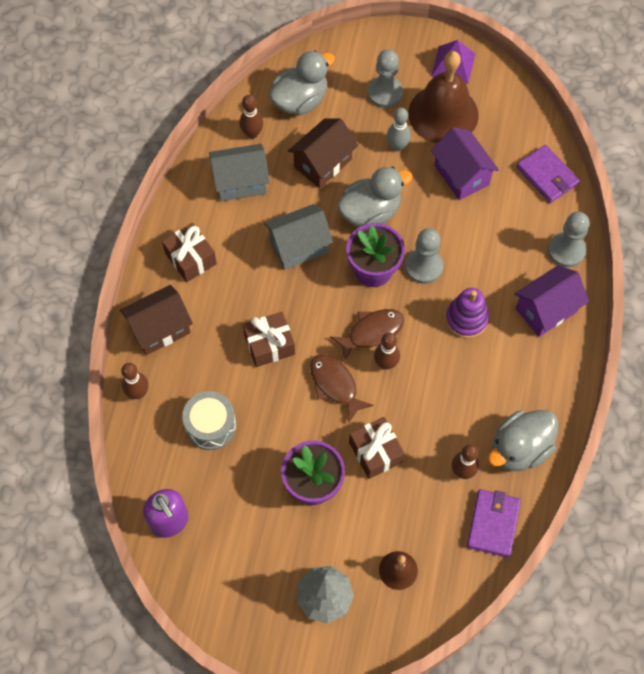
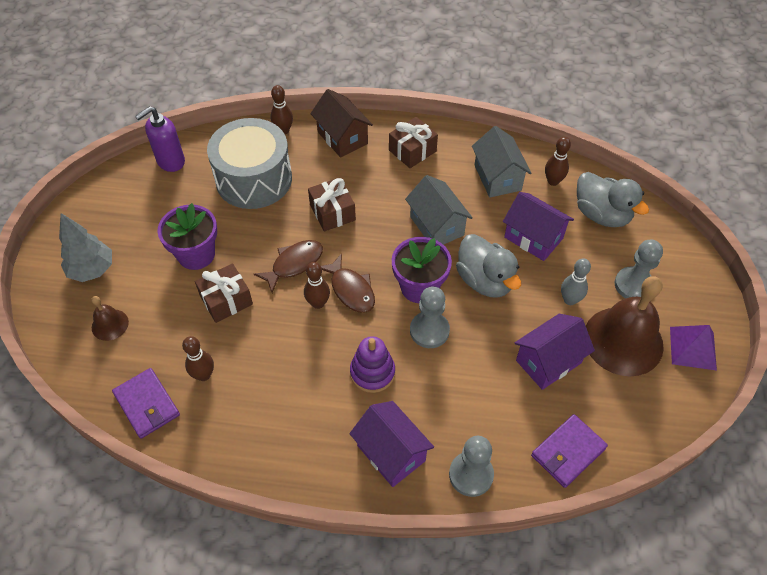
camera: 85 degrees right, 10 degrees down
grey drum [182,391,236,450] -> grey drum [207,118,292,209], size x1.73
brown house [288,118,358,188] -> purple house [503,192,574,261]
purple wallet [467,489,521,558] -> purple wallet turned 45 degrees clockwise [112,368,180,439]
grey duck [488,410,558,471] -> none

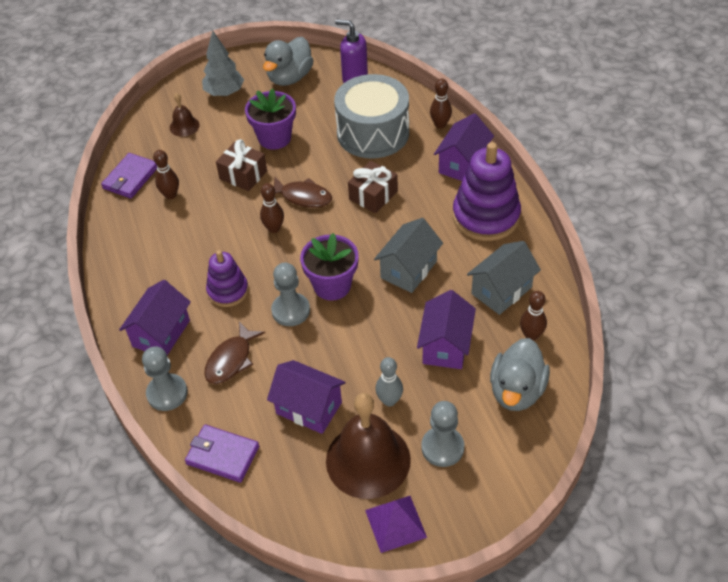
camera: 65 degrees right, 5 degrees down
brown house [311,89,373,158] -> purple house [434,113,494,181]
brown fish [321,253,375,313] -> brown fish moved to [204,322,265,384]
brown gift [389,117,438,168] -> purple stacking toy [453,142,521,241]
grey duck [456,234,521,298] -> grey duck moved to [263,37,314,86]

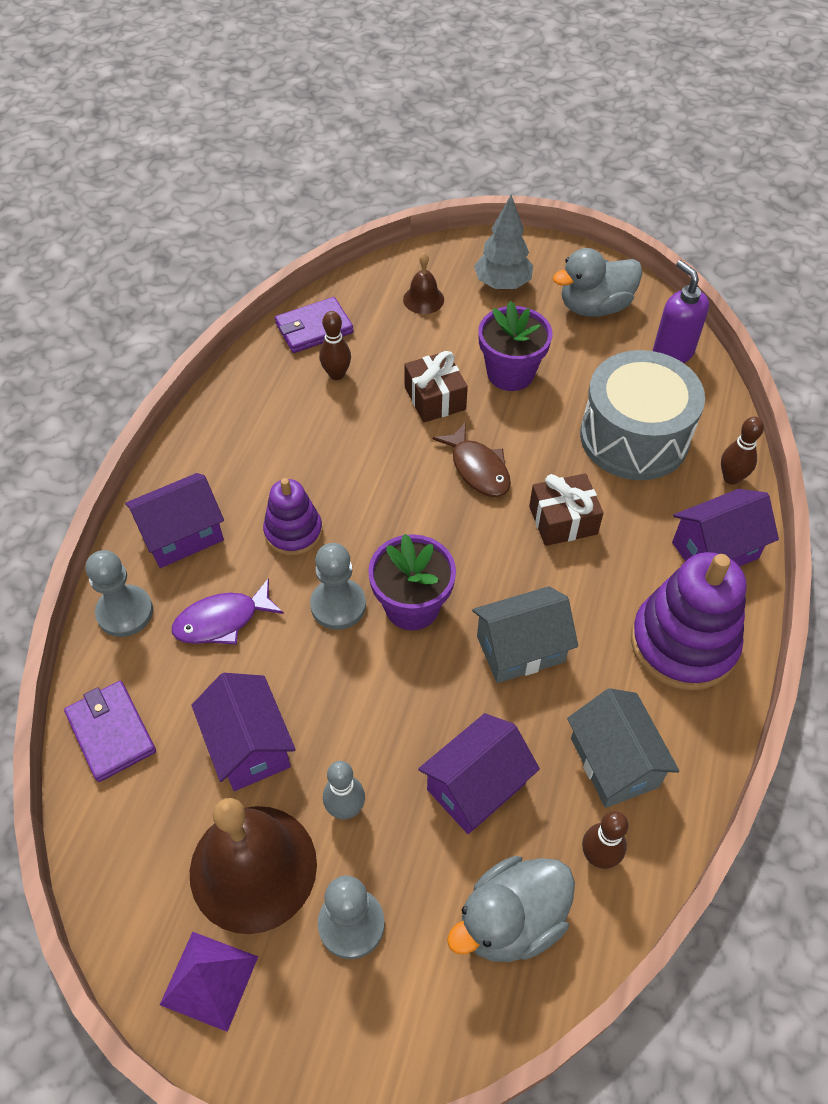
camera: 35 degrees right, 5 degrees up
brown fish [204,322,265,384] -> purple fish [172,578,284,645]
brown bowling pin [260,183,284,233] -> none
grey house [467,241,541,315] -> grey house turned 75 degrees clockwise [567,688,679,808]

